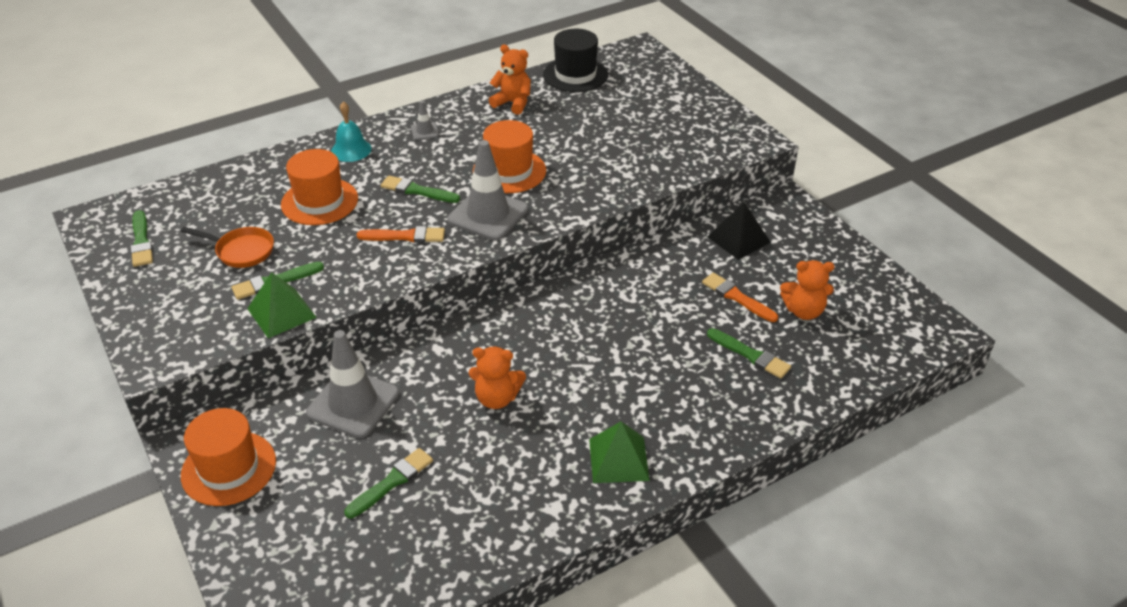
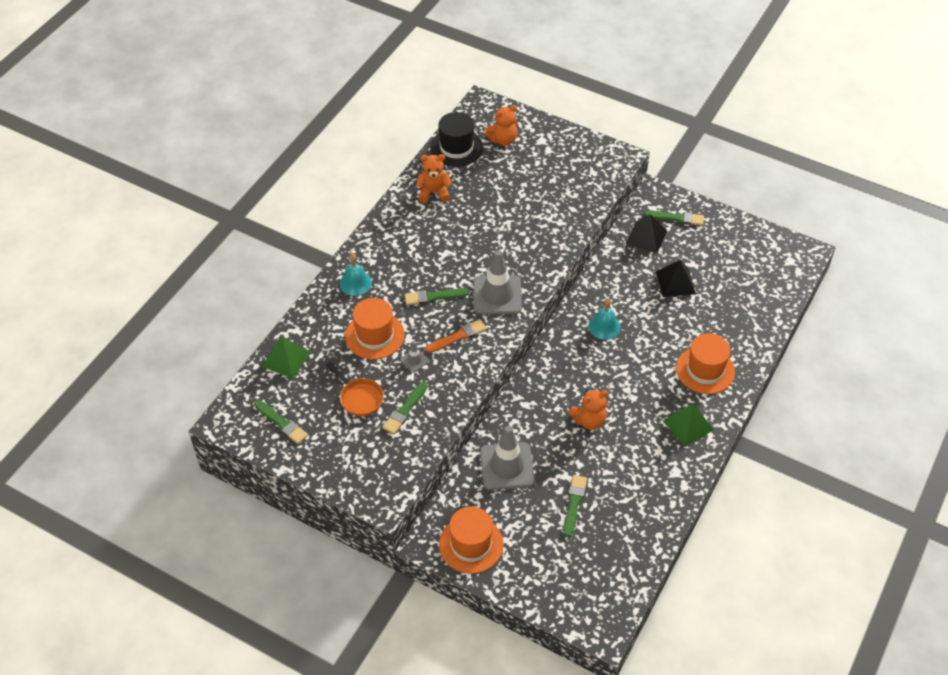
camera: 30 degrees left, 10 degrees up
orange pan [181,227,274,268] -> orange pan turned 60 degrees clockwise [326,362,384,416]
green pyramid [247,272,317,338] -> green pyramid moved to [262,336,311,379]
grey traffic cone [411,101,439,140] -> grey traffic cone moved to [400,341,429,372]
orange hat [473,120,546,193] -> orange hat moved to [676,333,735,394]
orange brush [702,273,778,322] -> black pyramid [656,260,696,297]
green brush [707,328,791,379] -> green brush moved to [644,211,704,226]
orange teddy bear [780,260,835,320] -> orange teddy bear moved to [485,105,518,146]
none -> turquoise bell [589,298,621,340]

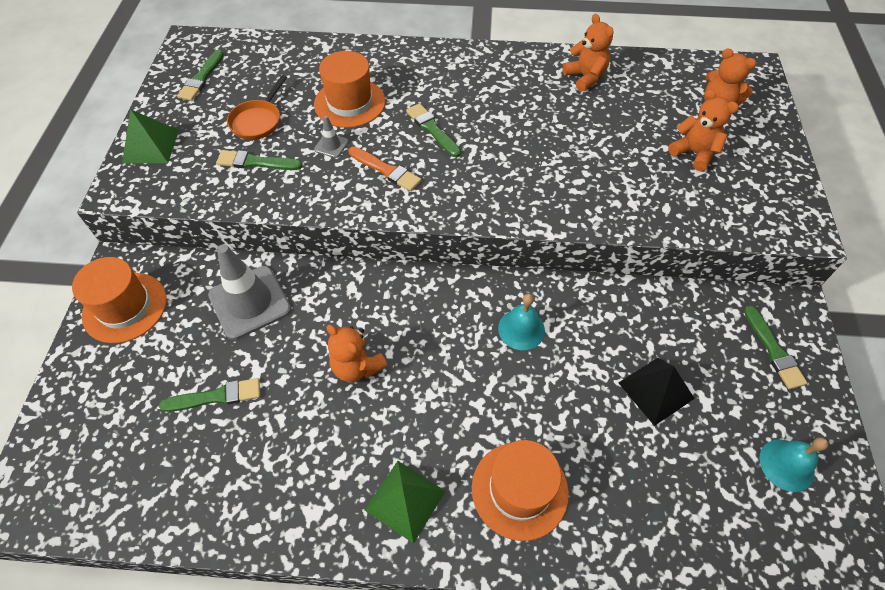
camera: 65 degrees right, 5 degrees up
green pyramid [262,336,311,379] -> green pyramid moved to [122,109,179,163]
turquoise bell [340,253,372,296] -> turquoise bell moved to [759,437,828,492]
black hat [430,112,483,167] -> none
grey traffic cone [473,250,522,314] -> none
black pyramid [626,214,667,253] -> none
none -> orange teddy bear [668,90,739,171]

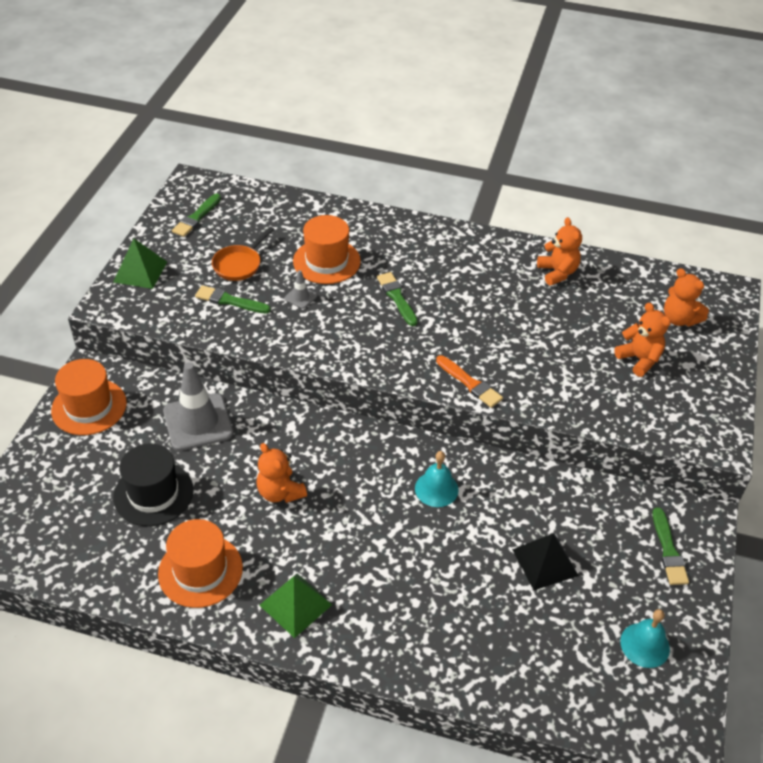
camera: 10 degrees right, 10 degrees down
green brush [159,378,260,412] -> black hat [113,444,193,526]
orange brush [348,147,421,191] -> orange brush moved to [436,355,503,408]
orange hat [472,440,569,541] -> orange hat moved to [158,519,243,608]

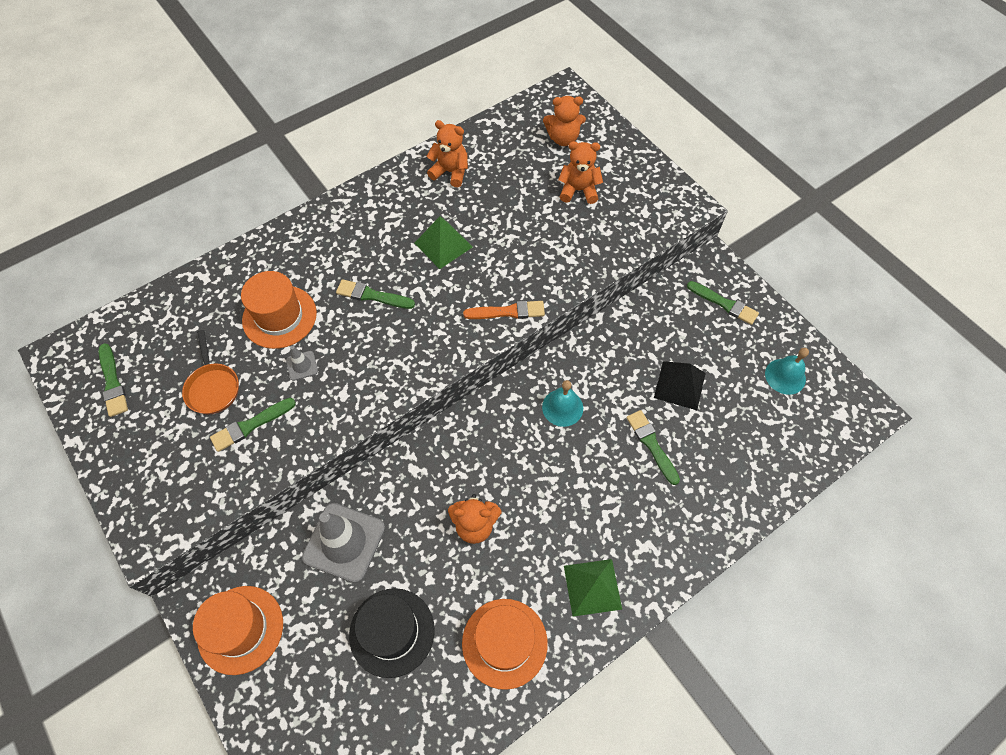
camera: 50 degrees left, 15 degrees up
green pyramid [113,238,167,289] -> green pyramid moved to [414,216,473,269]
none -> green brush [626,410,680,485]

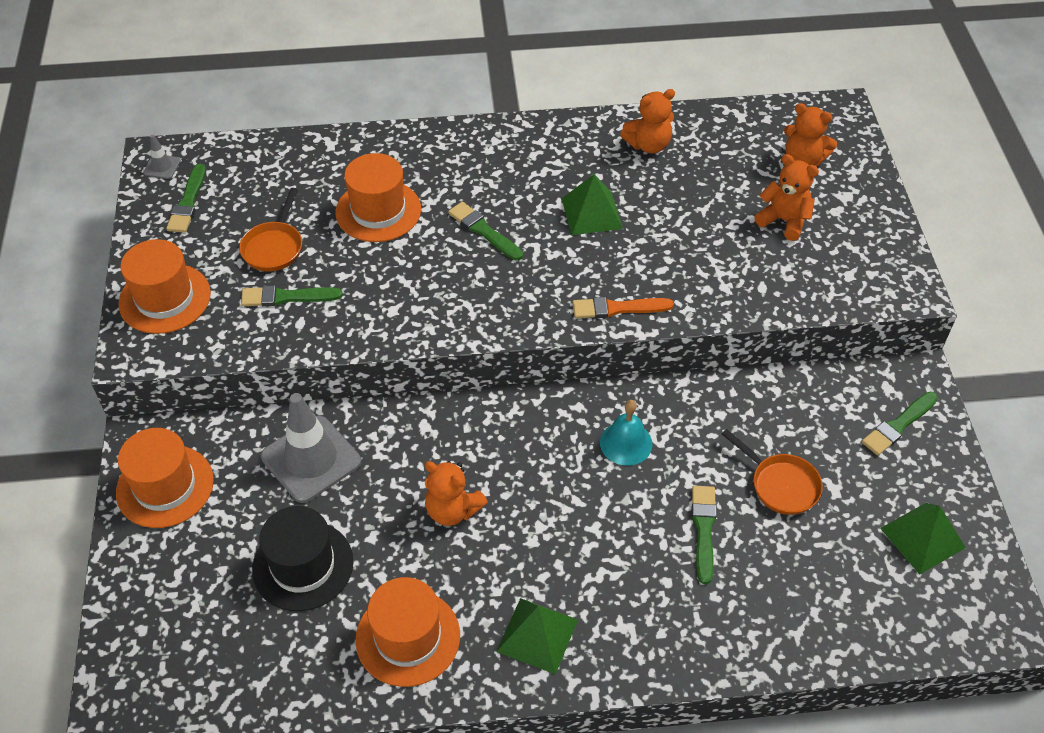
camera: 30 degrees right, 10 degrees down
grey traffic cone [286,346,318,381] -> grey traffic cone moved to [143,135,181,179]
orange teddy bear [427,120,468,187] -> orange teddy bear turned 105 degrees clockwise [620,89,675,154]
orange brush [463,301,545,319] -> orange brush turned 150 degrees clockwise [573,297,674,318]
black pyramid [654,361,706,410] -> orange pan [722,429,823,515]
green brush [687,281,759,325] -> green brush turned 75 degrees clockwise [862,392,938,456]
turquoise bell [765,348,809,395] -> green pyramid [880,503,966,575]
none -> orange hat [118,239,211,334]

